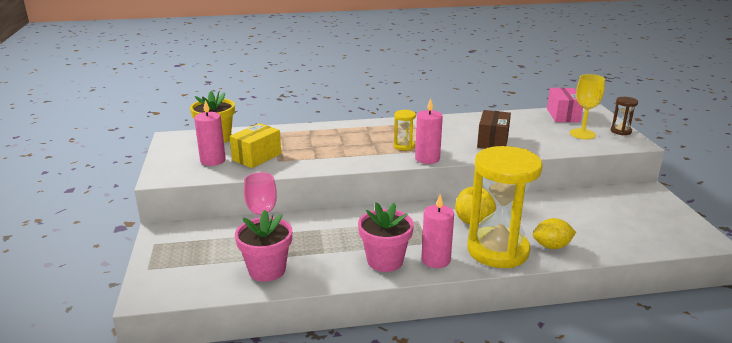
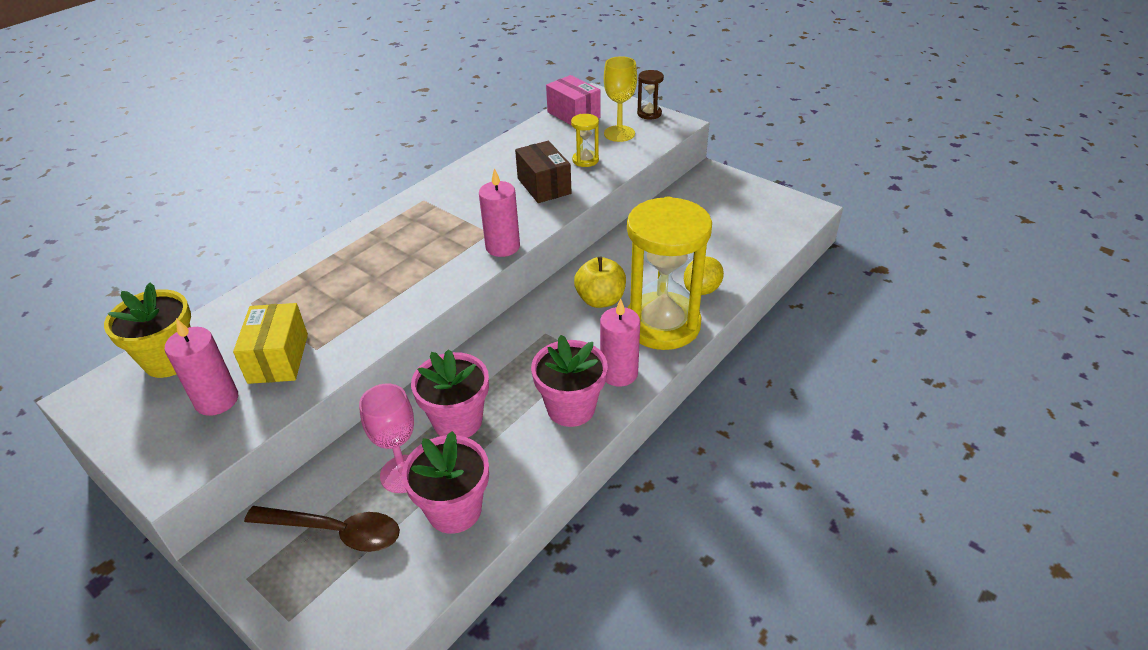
camera: 40 degrees left, 15 degrees up
yellow hourglass [394,110,416,151] -> yellow hourglass moved to [571,114,599,167]
none -> brown spoon [244,506,400,552]
none -> pink flower pot [411,349,489,438]

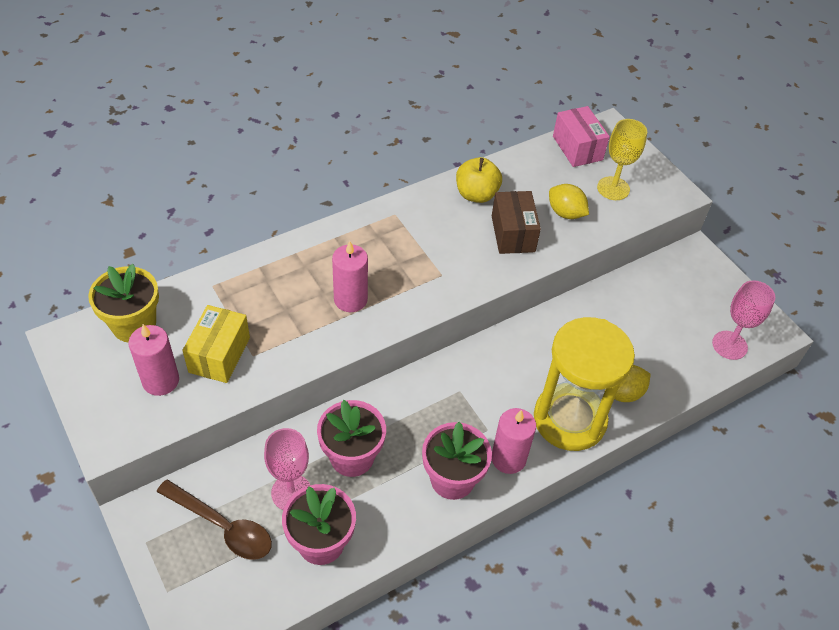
camera: 15 degrees right, 10 degrees up
pink candle [479,168,520,257] -> pink candle moved to [332,241,368,312]
yellow hourglass [571,114,599,167] -> yellow lemon [549,184,589,219]
yellow apple [574,257,626,308] -> yellow apple moved to [456,157,502,203]
brown hourglass [637,70,664,120] -> none
none -> pink goblet [712,280,775,360]

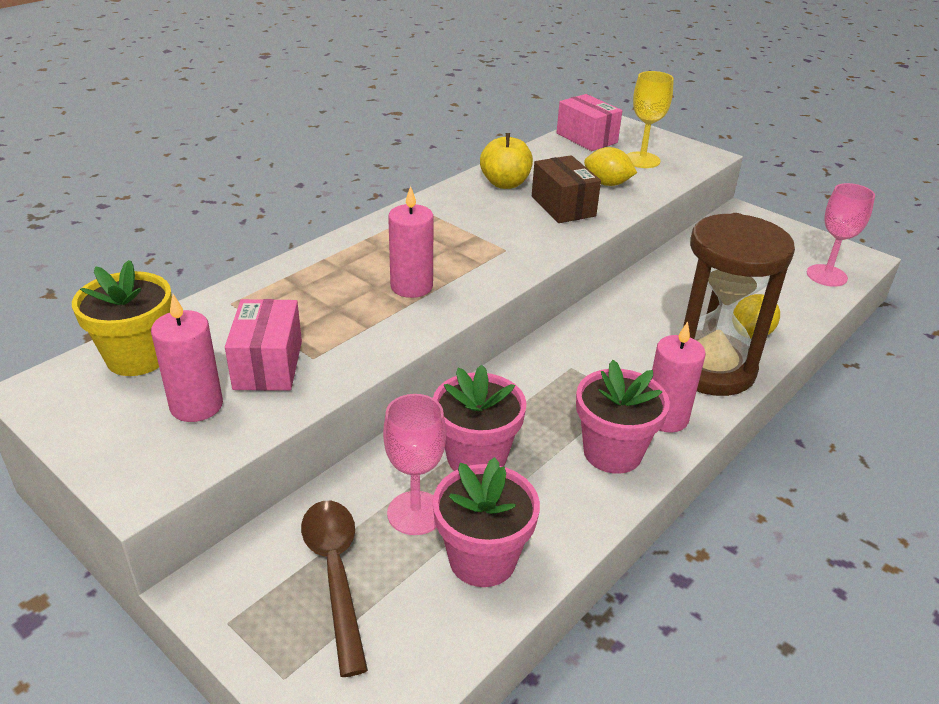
camera: 15 degrees left, 15 degrees down
brown spoon [156,479,272,560] -> brown spoon turned 120 degrees counterclockwise [301,501,368,677]
yellow box [182,305,250,383] -> pink box [225,299,302,391]
yellow hourglass [534,317,635,451] -> brown hourglass [683,213,795,396]

